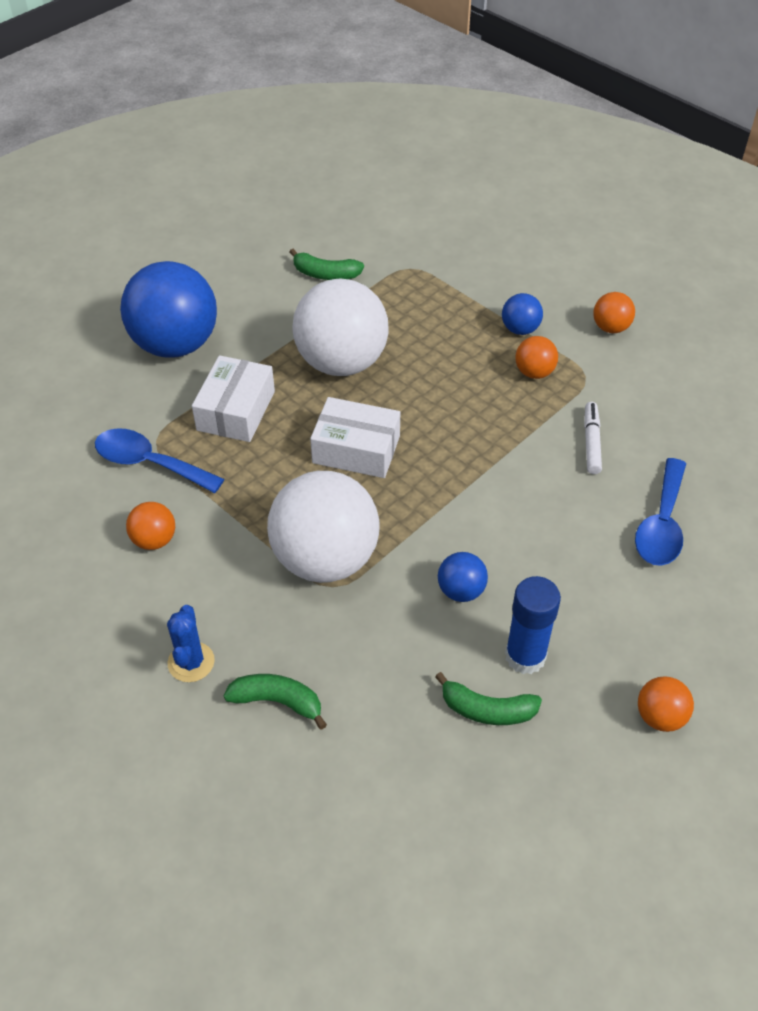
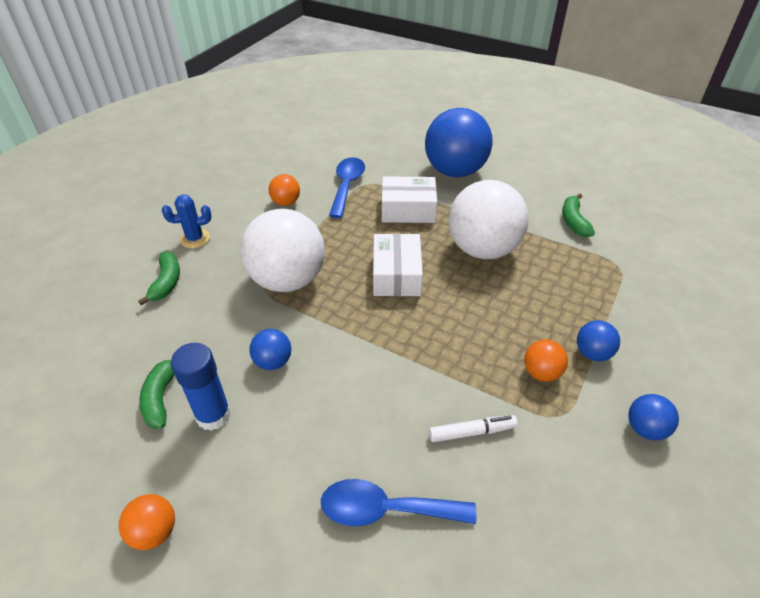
camera: 75 degrees right, 5 degrees down
orange ball [594,292,635,333] -> blue ball [628,394,679,440]

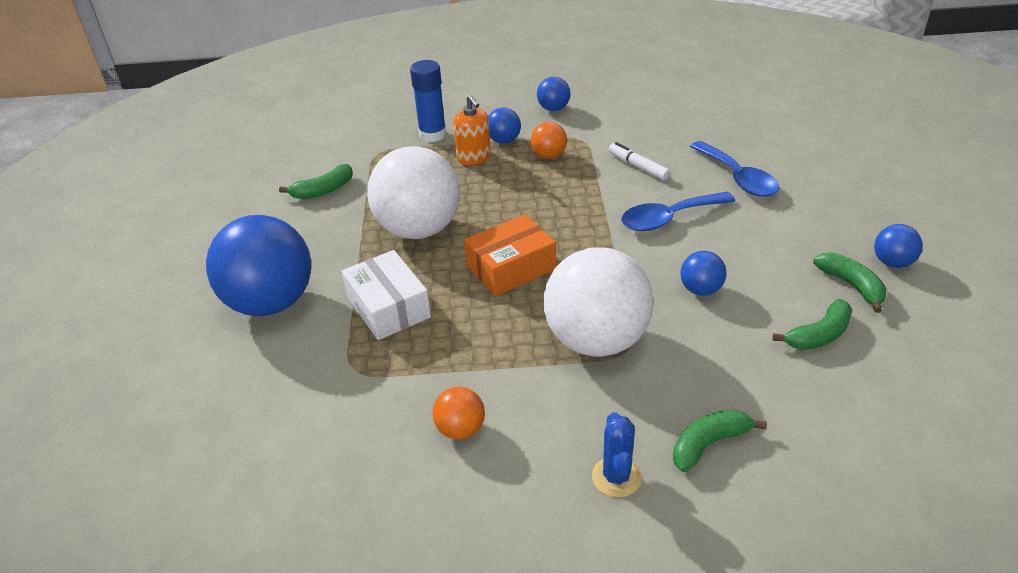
camera: 120 degrees left, 5 degrees down
orange ball [119,494,175,550] -> blue ball [874,224,923,268]
blue cactus [162,194,211,248] -> blue cactus turned 45 degrees clockwise [592,412,642,497]
blue glue stick [171,343,231,431] -> blue glue stick moved to [410,60,446,142]
blue spoon [329,157,365,218] -> blue spoon moved to [621,192,735,231]
white box [373,234,423,296] -> orange box [464,214,556,296]
none -> orange soap dispenser [453,95,491,165]
none -> green banana [813,252,887,313]

